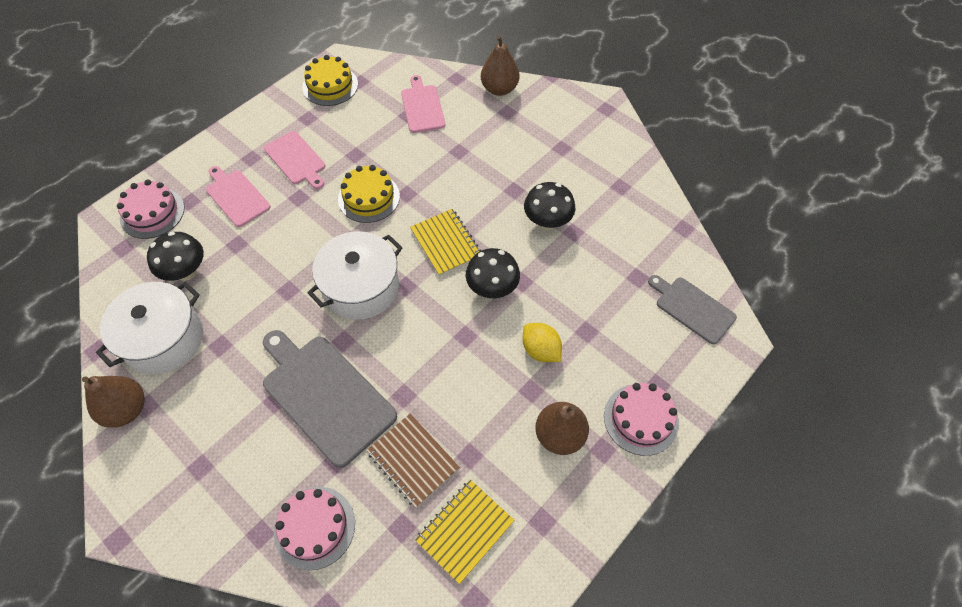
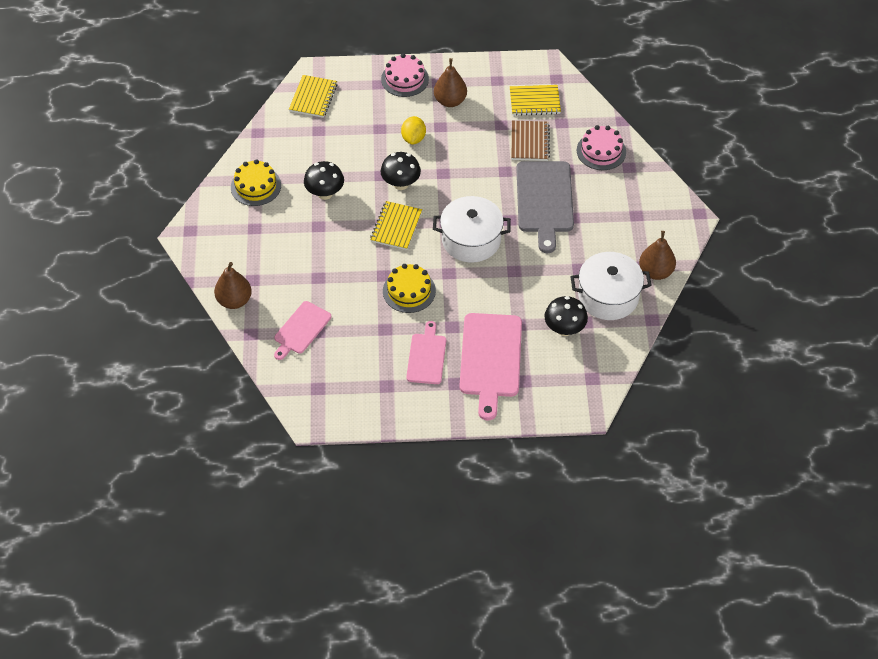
camera: 135 degrees left, 5 degrees down
pink cake [117,179,185,239] -> none
pink cutting board [206,166,271,227] -> pink cutting board [459,313,522,421], size x1.68
yellow cake [302,55,358,106] -> yellow cake moved to [231,159,281,206]
grey cutting board [648,275,737,344] -> yellow notebook [289,75,337,118]

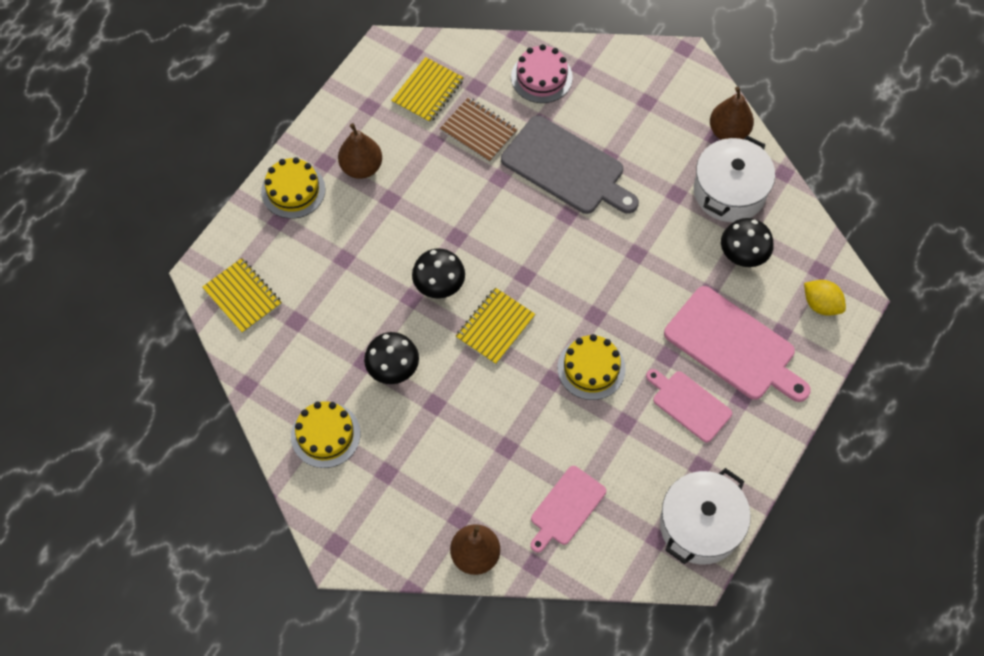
camera: 55 degrees left, 10 degrees up
pink cutting board [274,301,331,360] -> pink cutting board turned 60 degrees clockwise [530,466,606,553]
yellow notebook [370,201,422,250] -> yellow notebook turned 75 degrees clockwise [456,288,535,365]
pink cake [381,54,429,97] -> yellow cake [261,157,326,219]
yellow lemon [401,116,426,144] -> yellow lemon moved to [804,280,846,316]
white pot [433,196,511,263] -> white pot moved to [660,468,751,565]

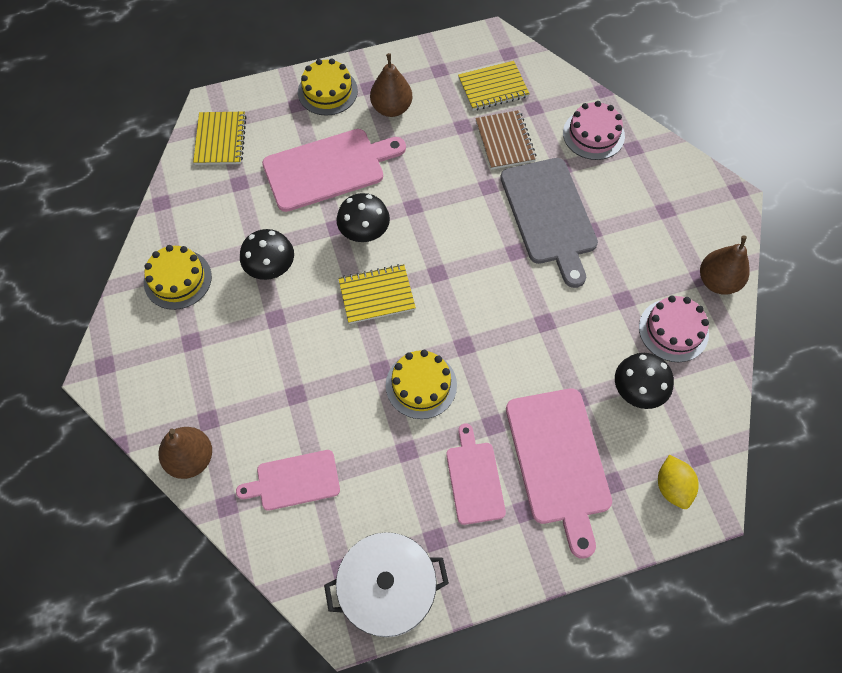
camera: 40 degrees right, 0 degrees up
white pot [694,135,775,222] -> pink cake [639,296,709,362]
none -> pink cutting board [262,129,406,212]

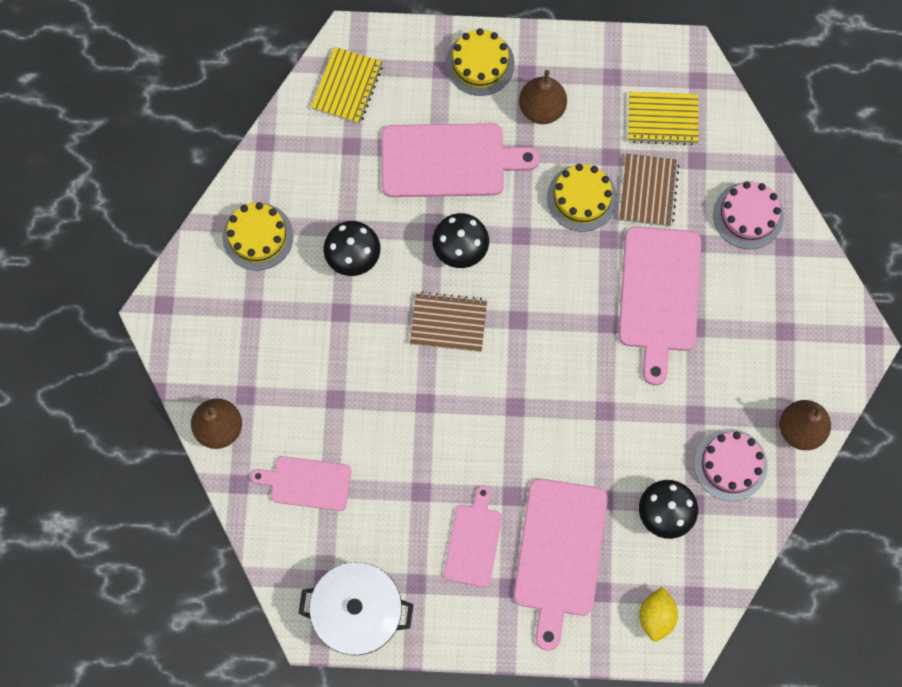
camera: 20 degrees right, 10 degrees up
yellow notebook [338,264,416,324] -> brown notebook [410,291,487,352]
yellow cake [386,350,457,419] -> yellow cake moved to [547,164,617,232]
grey cutting board [500,158,598,288] -> pink cutting board [619,226,701,385]

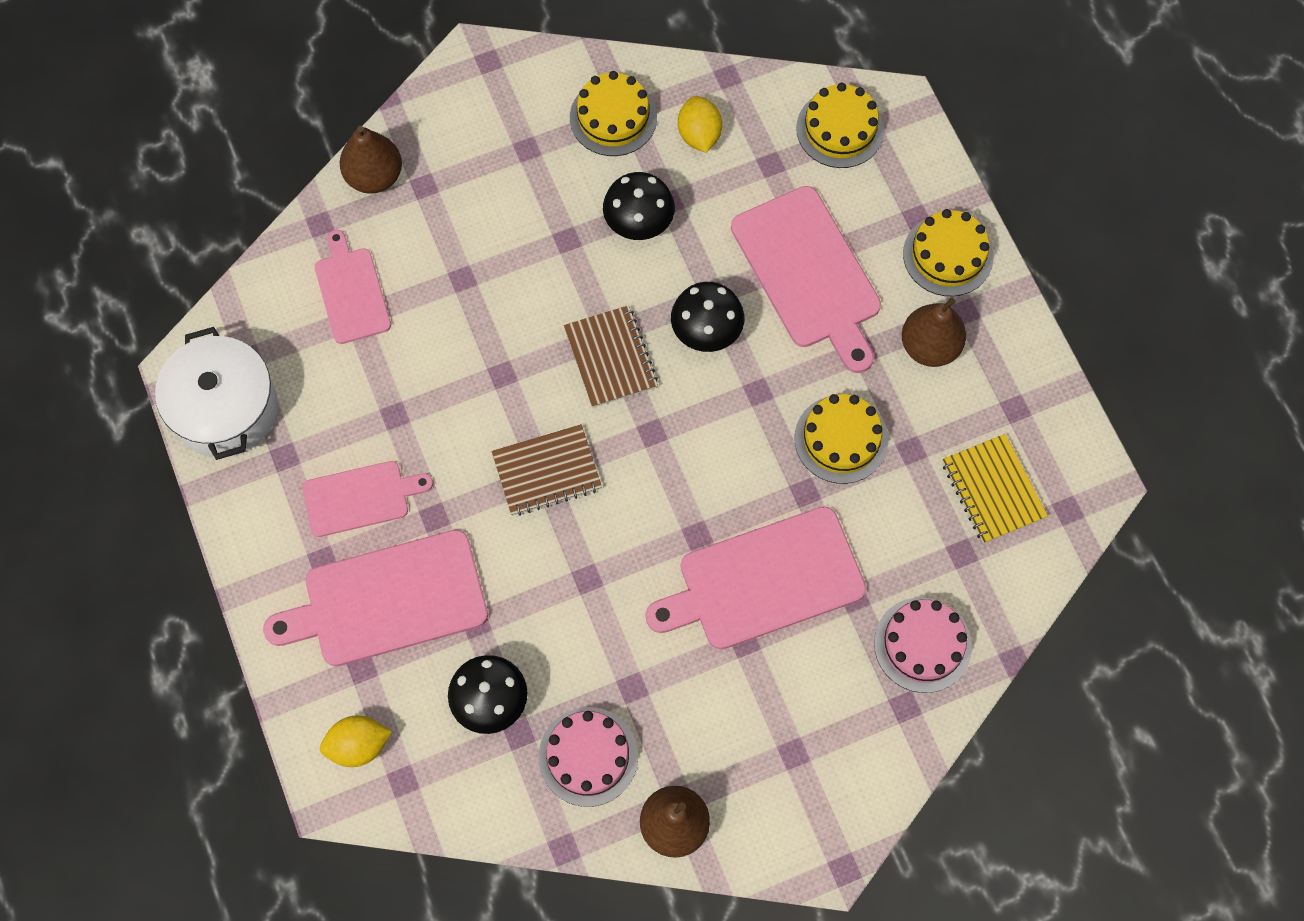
camera: 65 degrees right, 5 degrees down
yellow notebook [311,47,383,124] -> yellow cake [796,82,884,168]
brown notebook [619,154,680,227] -> brown notebook moved to [492,424,602,516]
none -> yellow lemon [678,96,722,153]

